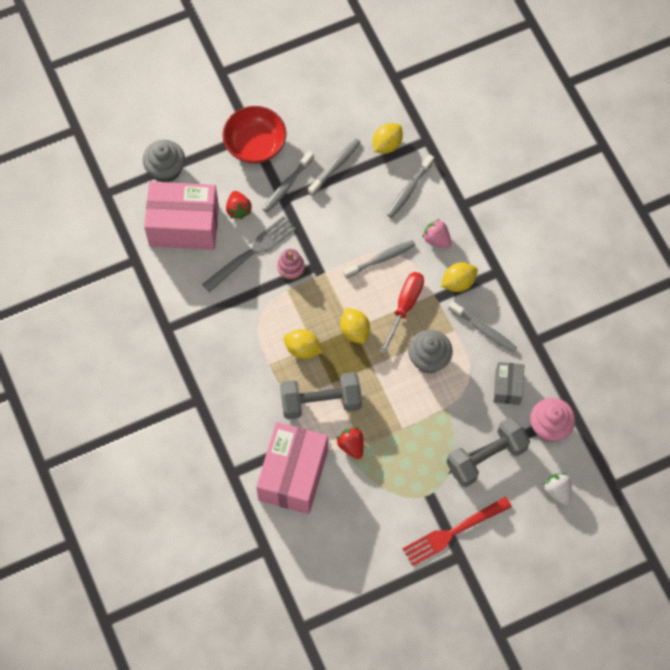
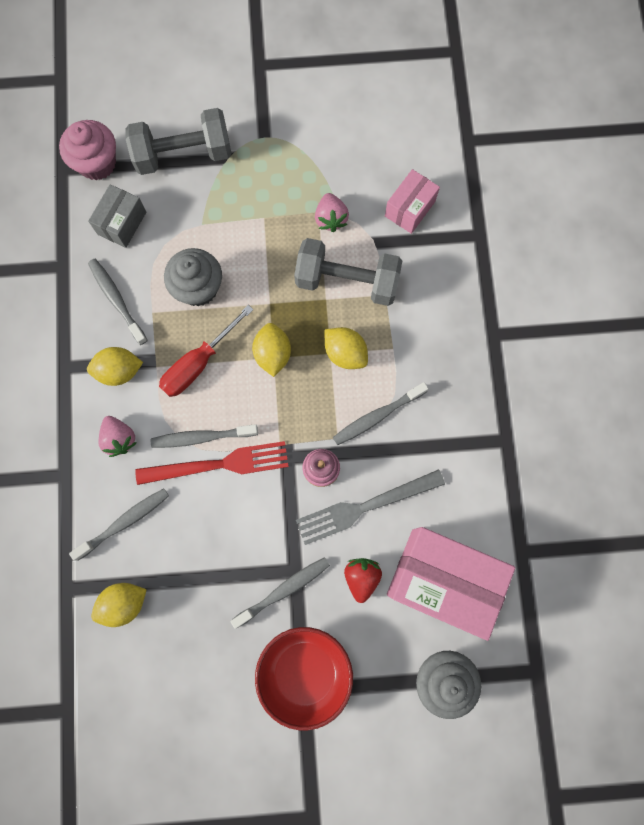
camera: 160 degrees left, 10 degrees up
pink box [256,422,328,514] -> pink box [385,169,440,234], size x0.51
grey toothbrush [308,138,361,196] -> grey toothbrush moved to [333,382,429,445]
red strawberry [336,427,363,459] -> pink strawberry [315,193,349,232]
red fork [403,496,512,566] -> red fork moved to [135,441,289,485]
white strawberry [543,473,572,505] -> none

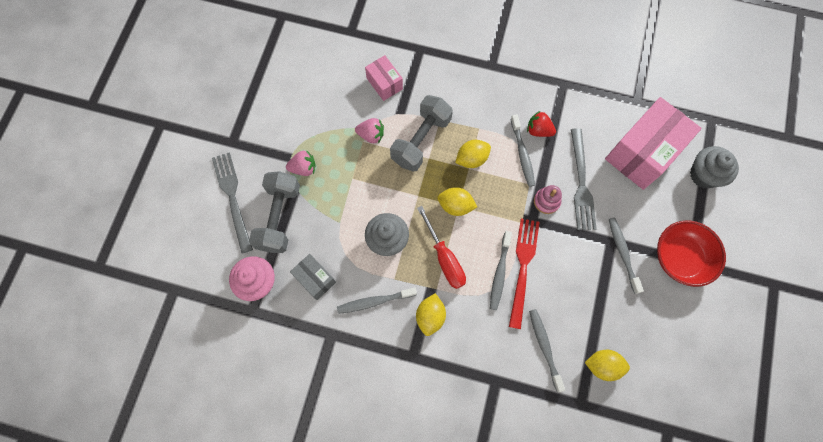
camera: 70 degrees left, 5 degrees down
yellow lemon [91,583,147,627] -> yellow lemon turned 75 degrees counterclockwise [585,350,630,381]
pink strawberry [98,416,137,457] -> pink strawberry moved to [286,150,316,176]
red strawberry [344,558,382,603] -> red strawberry moved to [527,111,556,137]
none -> grey fork [212,152,253,253]

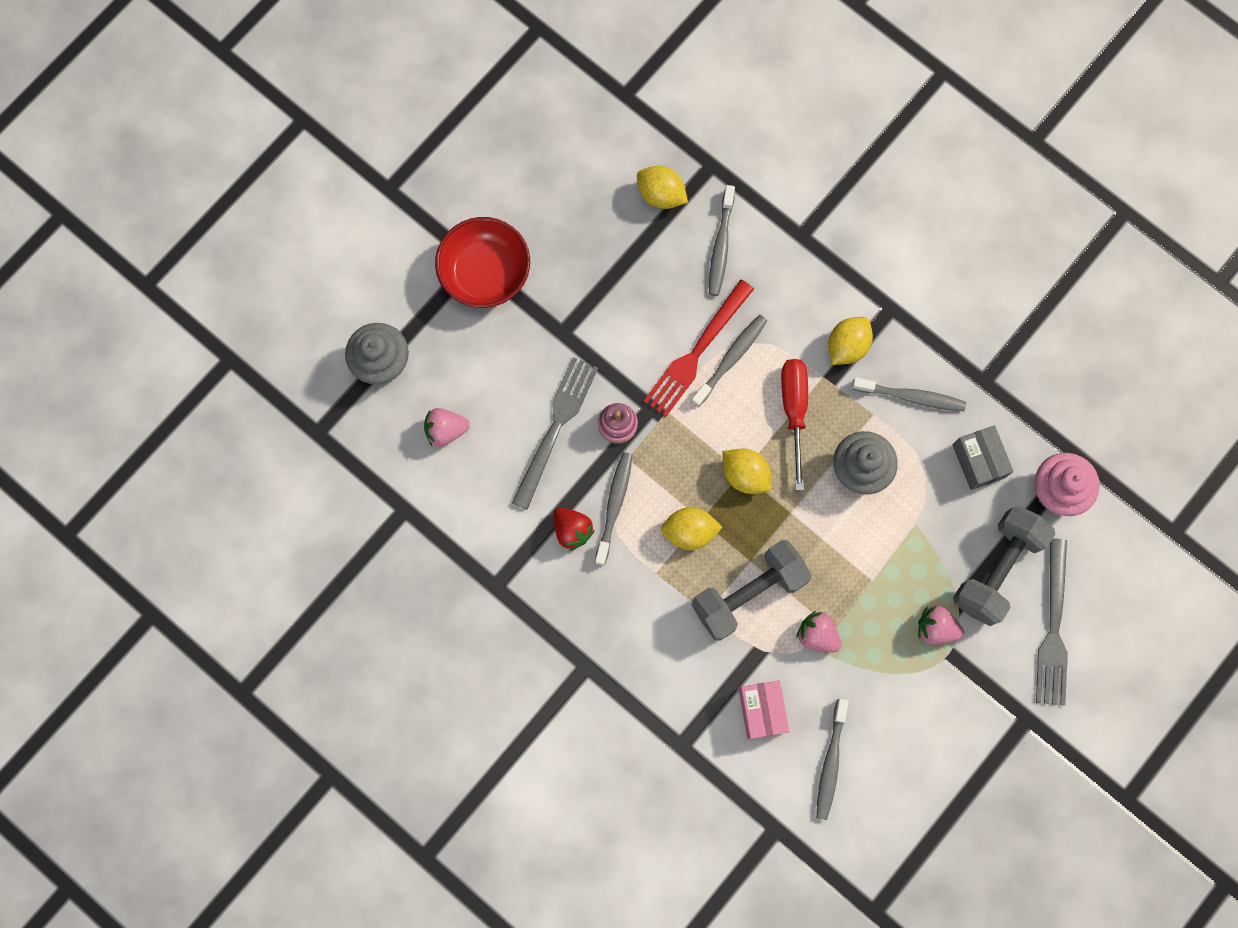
camera: 155 degrees left, 5 degrees up
pink box [605,97,702,190] -> pink strawberry [424,408,470,447]
grey toothbrush [609,217,644,294] -> grey toothbrush moved to [816,699,849,820]

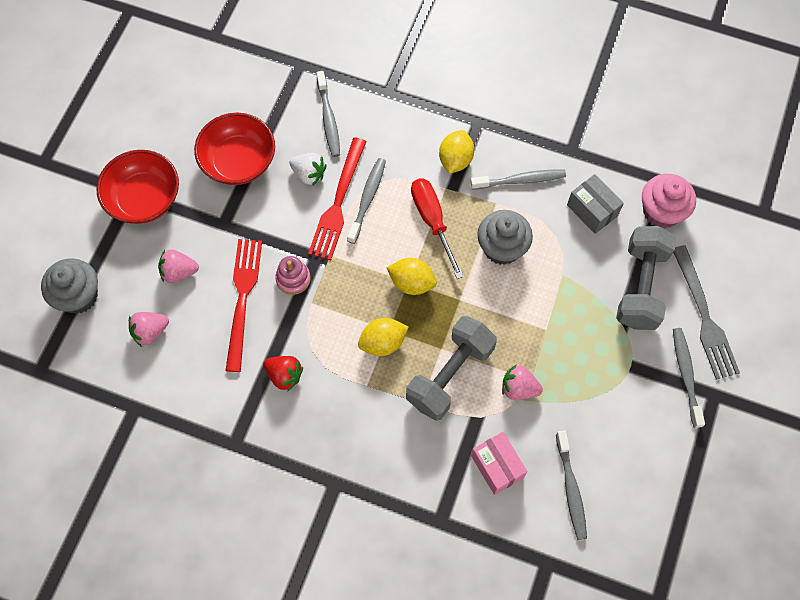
camera: 20 degrees left, 10 degrees down
grey fork [512,357,598,510] -> red fork [225,239,262,372]
grey toothbrush [595,452,633,565] -> grey toothbrush moved to [673,328,705,428]
yellow lemon [637,166,688,209] -> none
pink strawberry [918,606,964,645] -> pink strawberry moved to [158,249,199,283]
none -> red bowl [194,113,275,185]
none -> white strawberry [289,153,327,186]

